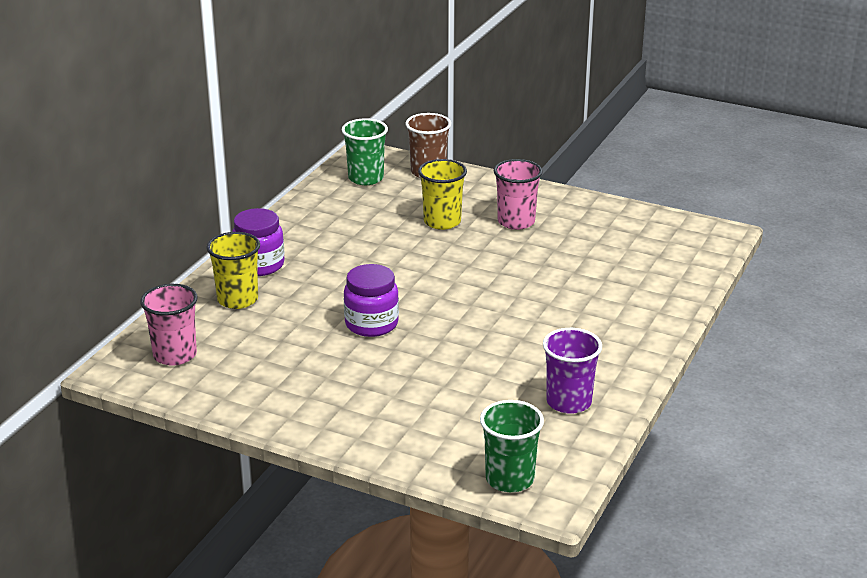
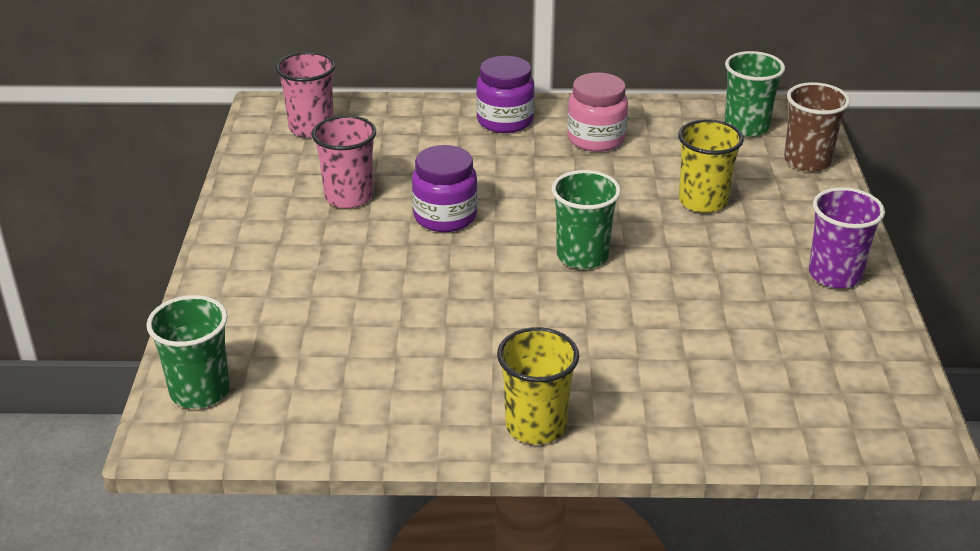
camera: 65 degrees right, 5 degrees up
yellow cup [206,232,260,309] -> yellow cup moved to [497,327,579,444]
pink cup [494,159,543,230] -> pink cup moved to [312,115,376,208]
purple cup [543,328,602,414] -> purple cup moved to [809,187,885,288]
none -> green cup [552,170,621,269]
none -> pink jar [567,72,628,152]

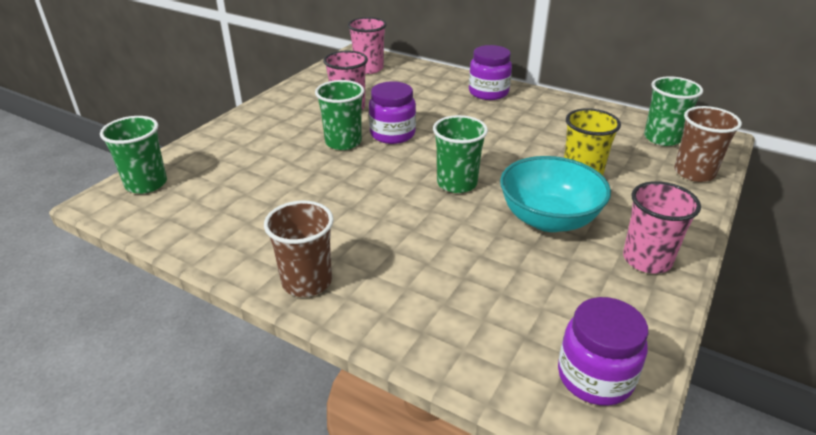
camera: 30 degrees right, 0 degrees up
yellow cup [497,327,579,444] -> brown cup [264,201,334,297]
pink jar [567,72,628,152] -> none
purple cup [809,187,885,288] -> pink cup [623,181,701,274]
none -> green cup [315,80,364,150]
none -> turquoise bowl [500,156,611,232]
none -> purple jar [558,297,648,406]

